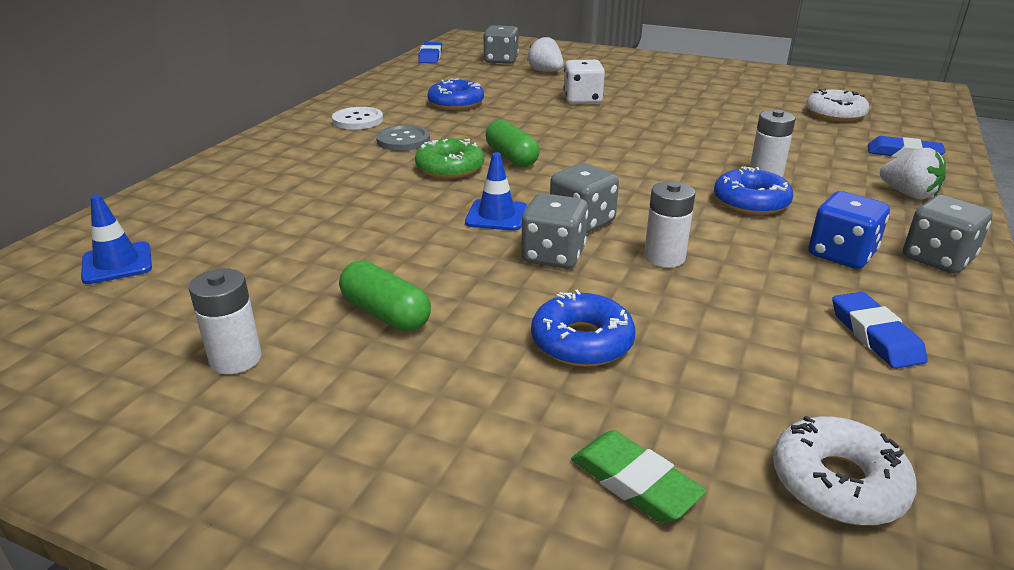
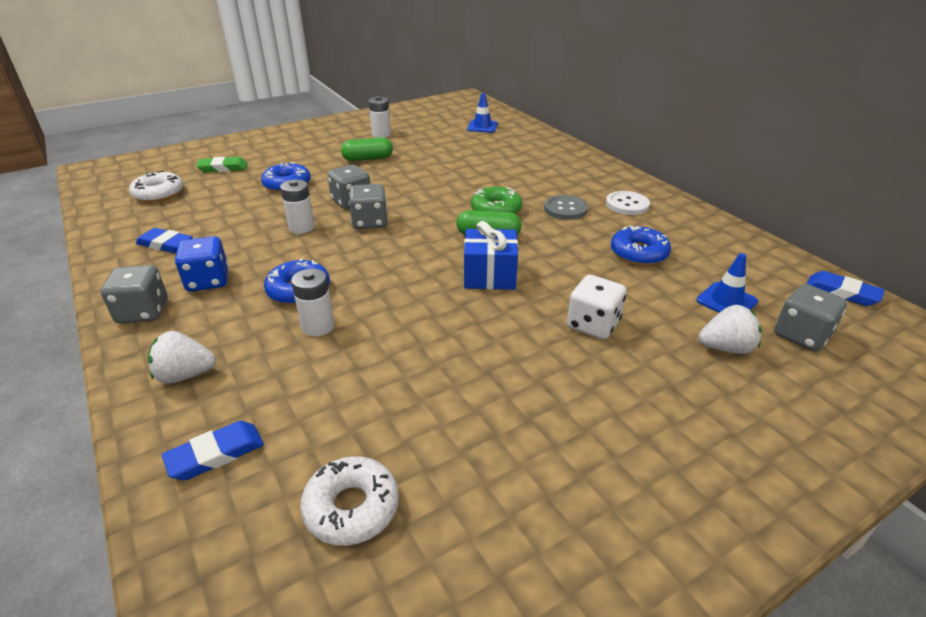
camera: 125 degrees right, 5 degrees up
blue traffic cone [465,153,528,231] -> blue traffic cone moved to [697,253,758,313]
none -> blue gift [464,221,518,290]

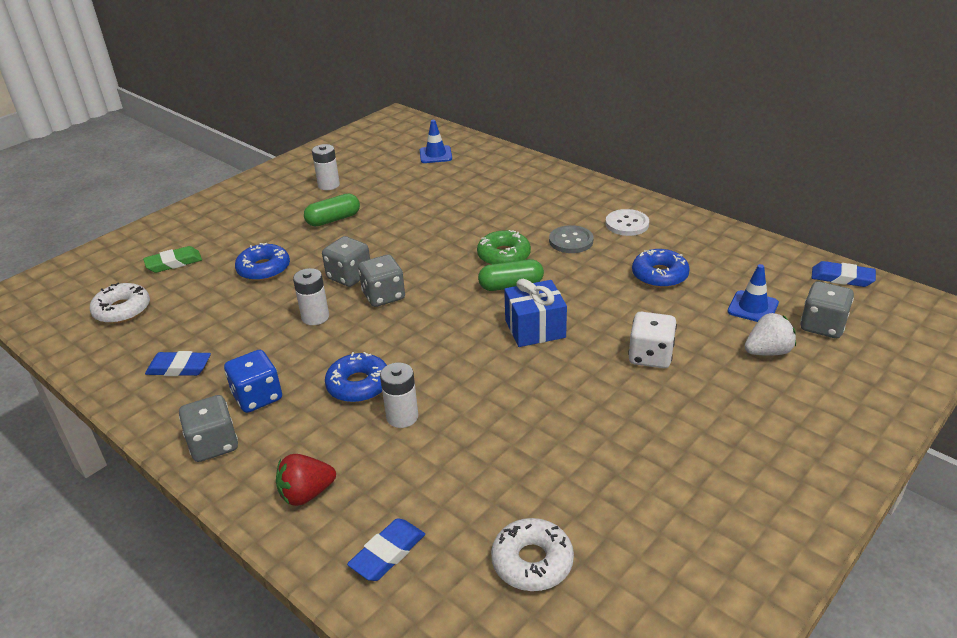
camera: 15 degrees left, 0 degrees up
white strawberry [148,331,216,384] -> red strawberry [276,454,336,506]

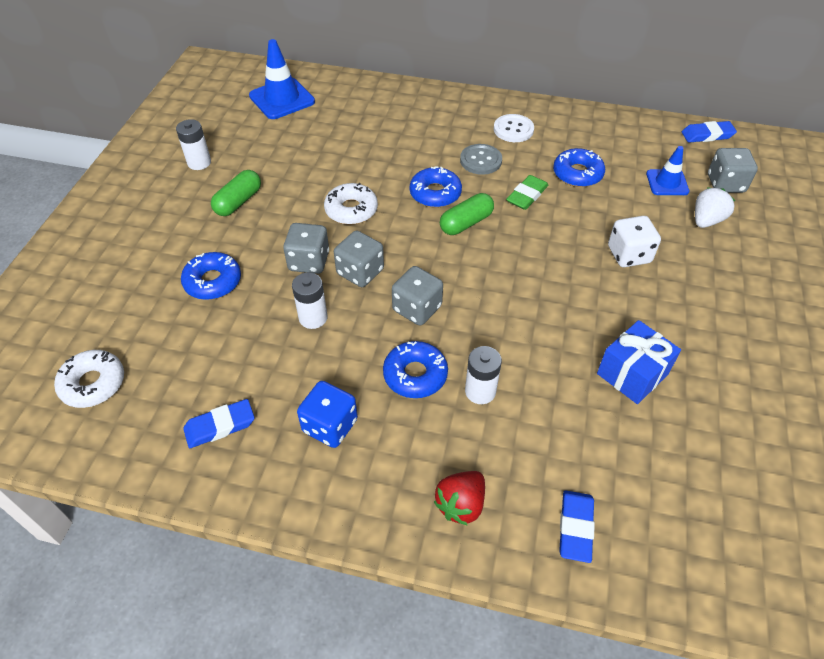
camera: 30 degrees left, 15 degrees up
green eraser [143,246,202,273] -> green eraser moved to [506,175,548,210]
grey dice [179,395,238,462] -> grey dice moved to [392,266,443,326]
blue traffic cone [420,120,452,163] -> blue traffic cone [249,39,315,119], size x1.60
green donut [477,230,531,265] -> blue donut [410,167,462,208]
white donut [491,518,574,591] -> white donut moved to [324,183,378,225]
blue gift [504,279,567,347] -> blue gift moved to [597,320,681,404]

